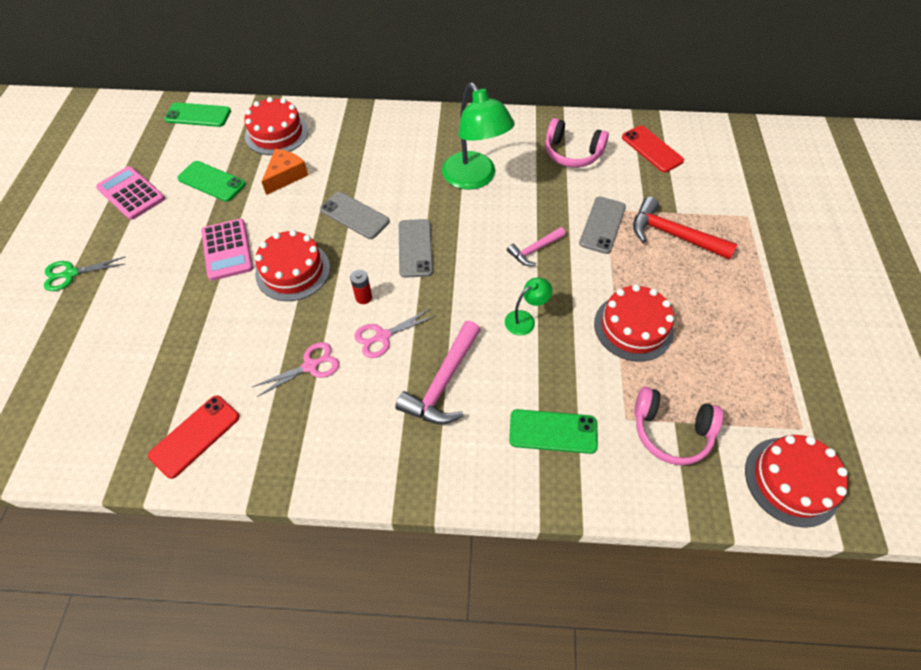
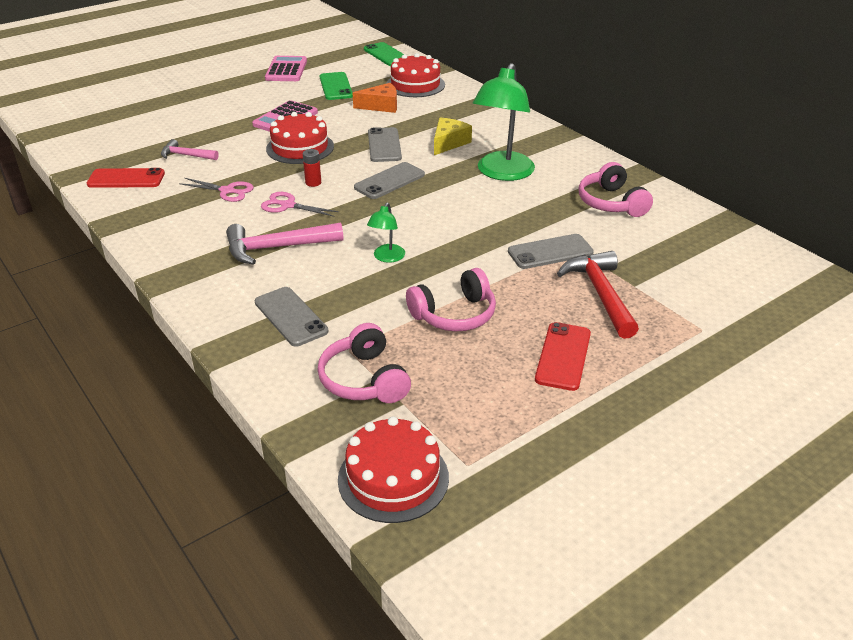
camera: 50 degrees right, 20 degrees down
green scissors [44,257,125,291] -> none
green lamp [505,278,552,336] -> green lamp turned 90 degrees clockwise [367,203,405,263]
pink hammer [507,227,566,266] -> pink hammer moved to [161,139,219,160]
green phone [509,409,598,454] -> grey phone [255,287,328,346]
red cake [594,284,674,362] -> pink headphones [406,268,496,331]
red phone [622,125,684,172] -> red phone moved to [535,322,591,391]
none -> yellow cheese [434,118,472,155]

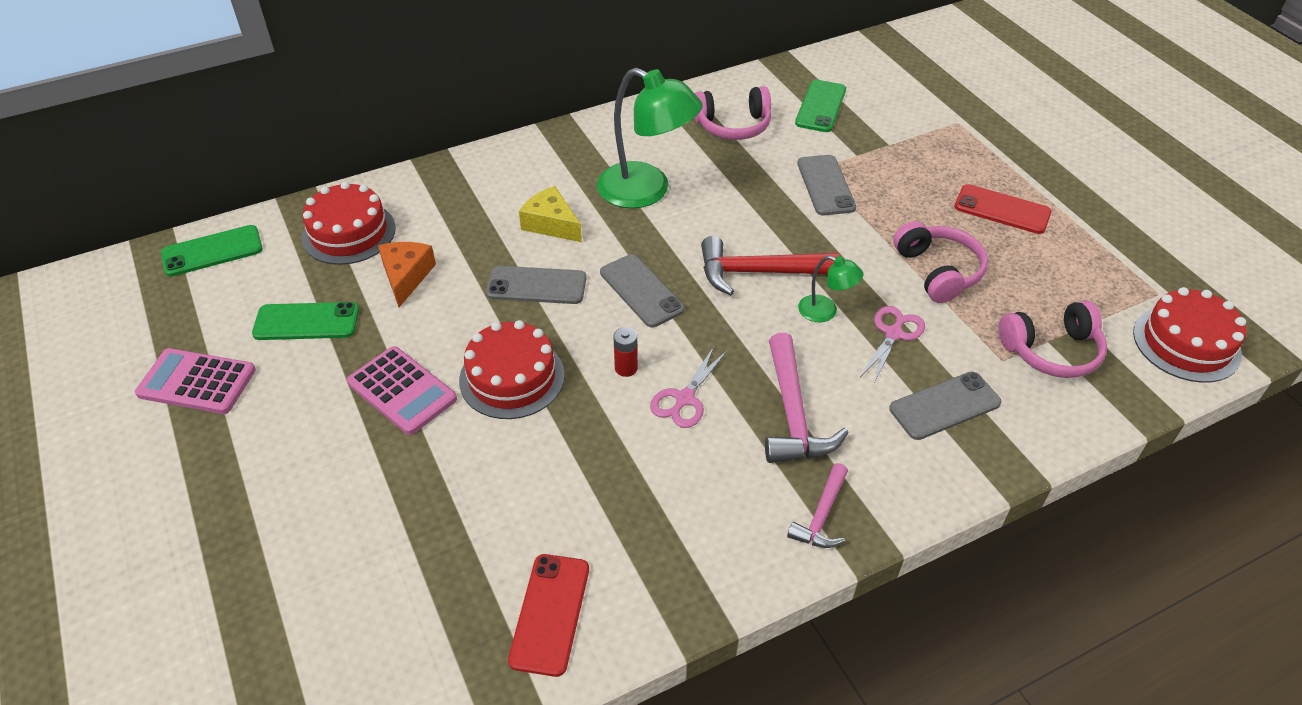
camera: 80 degrees left, 10 degrees up
pink hammer [161,139,219,160] -> pink hammer moved to [787,463,848,548]
pink scissors [179,178,254,202] -> pink scissors moved to [860,306,925,383]
red hammer [557,251,639,339] -> red hammer moved to [701,236,839,295]
none -> green phone [795,80,846,132]

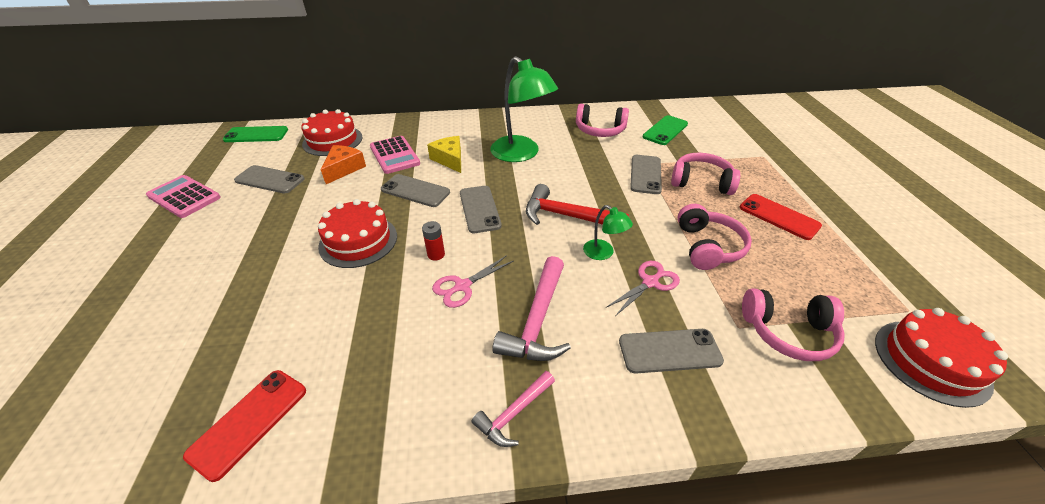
camera: 20 degrees right, 5 degrees down
green phone [252,302,359,340] -> grey phone [234,165,305,194]
pink calculator [347,346,457,435] -> pink calculator moved to [370,136,420,174]
none -> pink headphones [671,153,740,195]

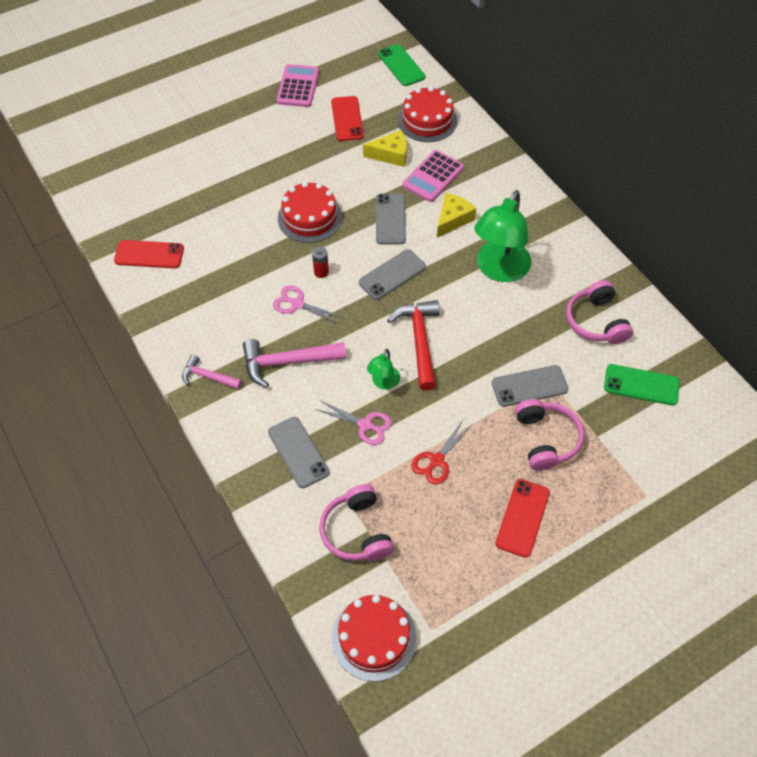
camera: 65 degrees right, 15 degrees up
grey phone [234,165,305,194] -> red phone [331,96,364,141]
orange cheese [321,145,366,184] -> yellow cheese [363,130,407,167]
pink headphones [678,204,752,270] -> red scissors [411,420,472,485]

